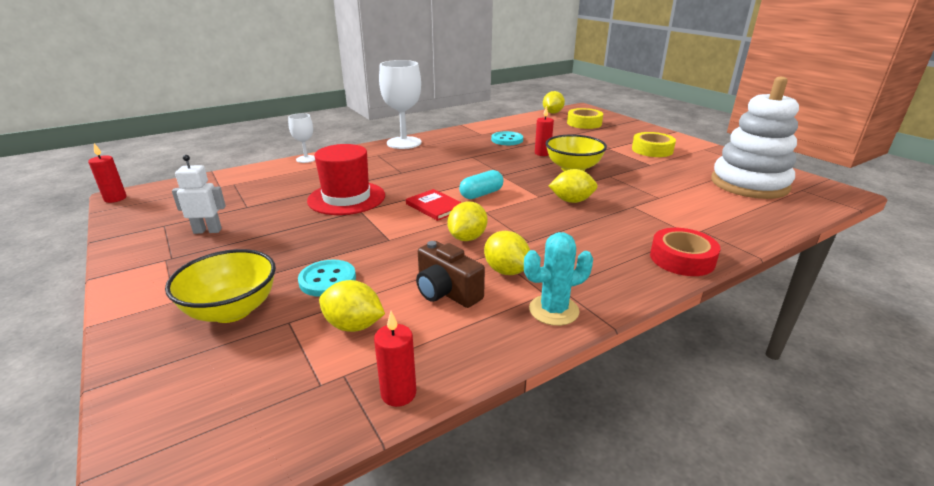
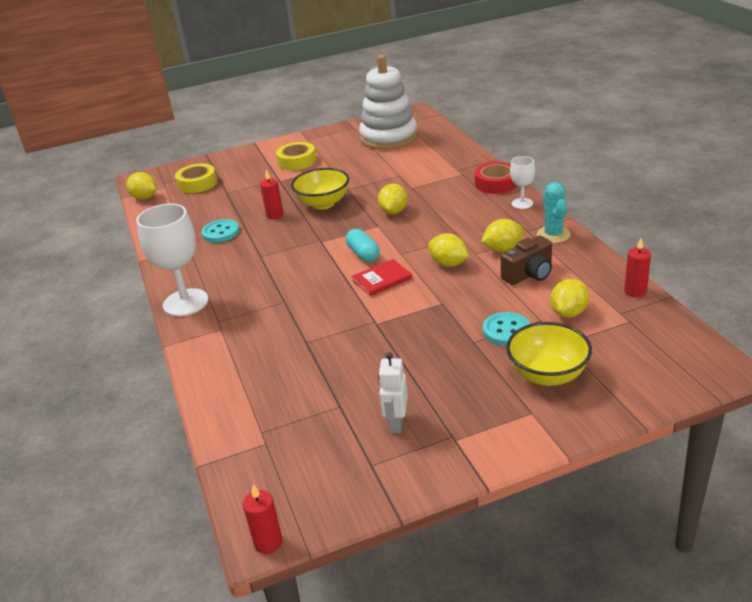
camera: 75 degrees left, 5 degrees up
white goblet [288,113,315,163] -> white goblet moved to [510,156,535,209]
red hat [307,144,385,215] -> none

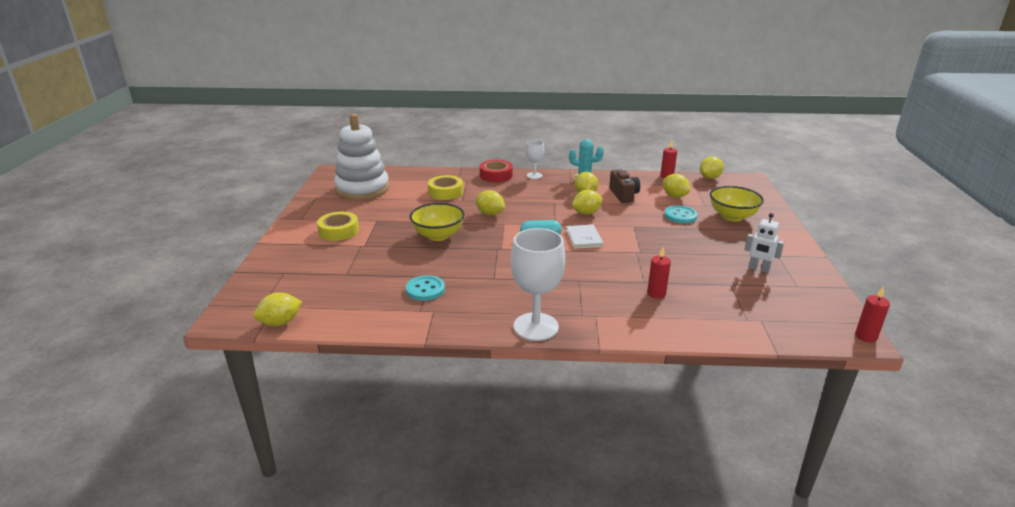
camera: 70 degrees left, 5 degrees down
yellow tape [175,164,217,193] -> yellow tape moved to [428,175,463,200]
red candle [260,170,283,219] -> red candle moved to [647,247,671,299]
red book [352,259,412,296] -> white book [566,224,603,249]
none -> yellow lemon [700,156,724,179]

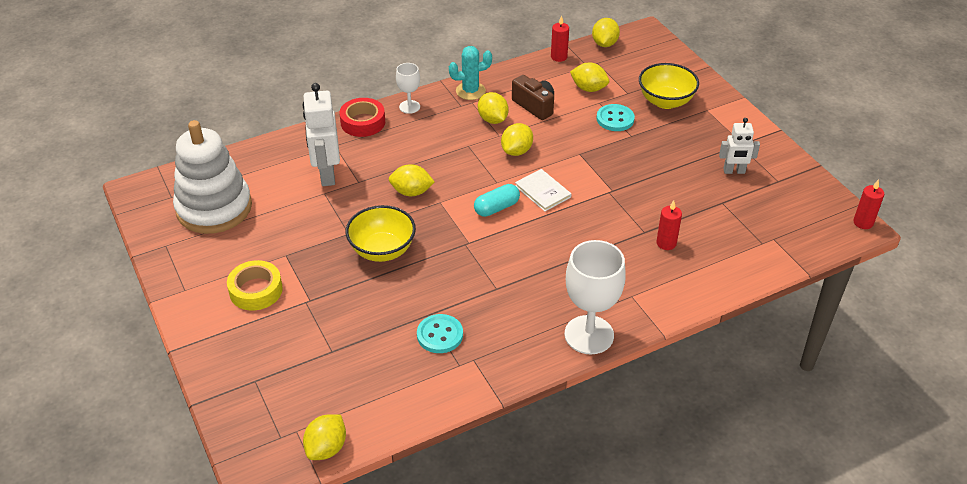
camera: 30 degrees left, 15 degrees up
yellow tape [428,175,463,200] -> white robot [303,83,340,186]

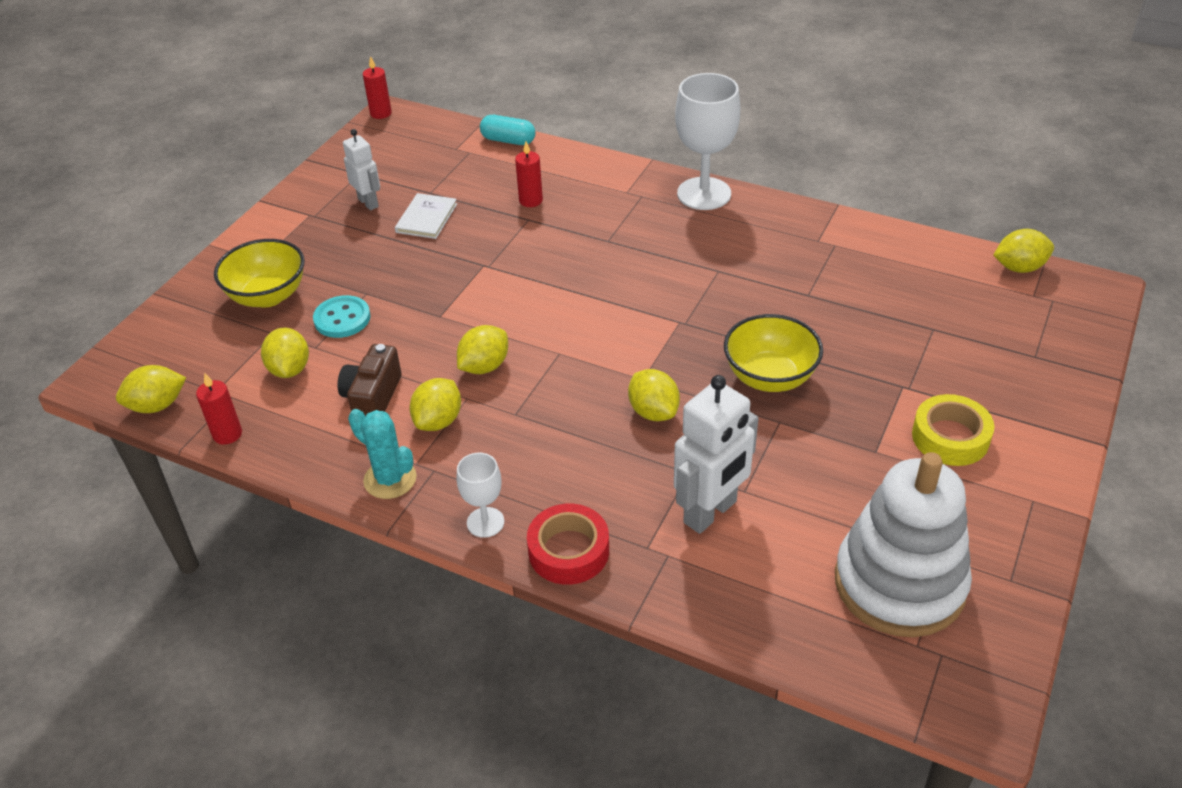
camera: 125 degrees left, 0 degrees up
turquoise button [417,314,463,353] -> none
turquoise capsule [474,184,520,217] -> turquoise capsule moved to [480,115,535,145]
yellow lemon [501,123,533,156] -> yellow lemon turned 45 degrees counterclockwise [457,325,508,374]
white book [515,169,571,211] -> white book moved to [395,193,457,239]

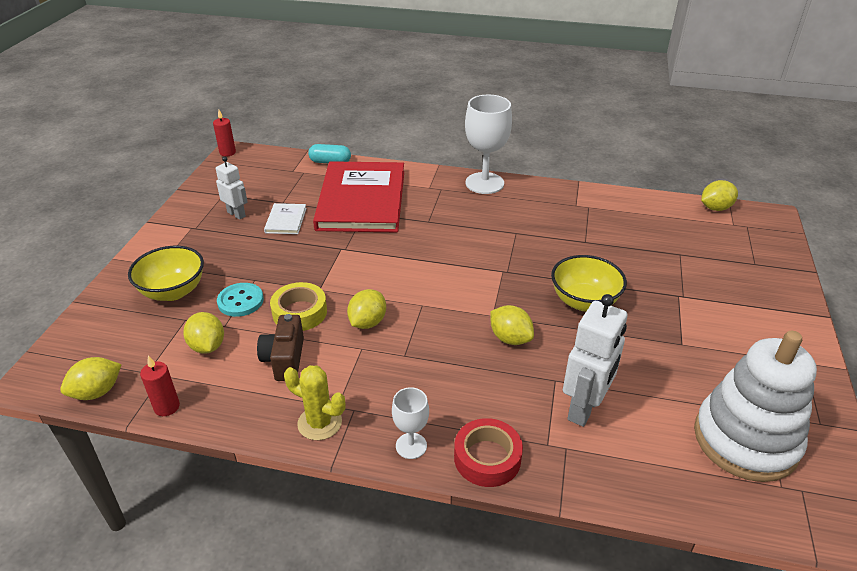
camera: 15 degrees left, 5 degrees down
turquoise cactus [348,409,417,499] -> yellow cactus [284,365,346,440]
yellow lemon [409,378,461,431] -> none
red candle [515,141,543,207] -> red book [313,161,404,232]
yellow tape [912,394,994,466] -> yellow tape moved to [270,282,327,331]

